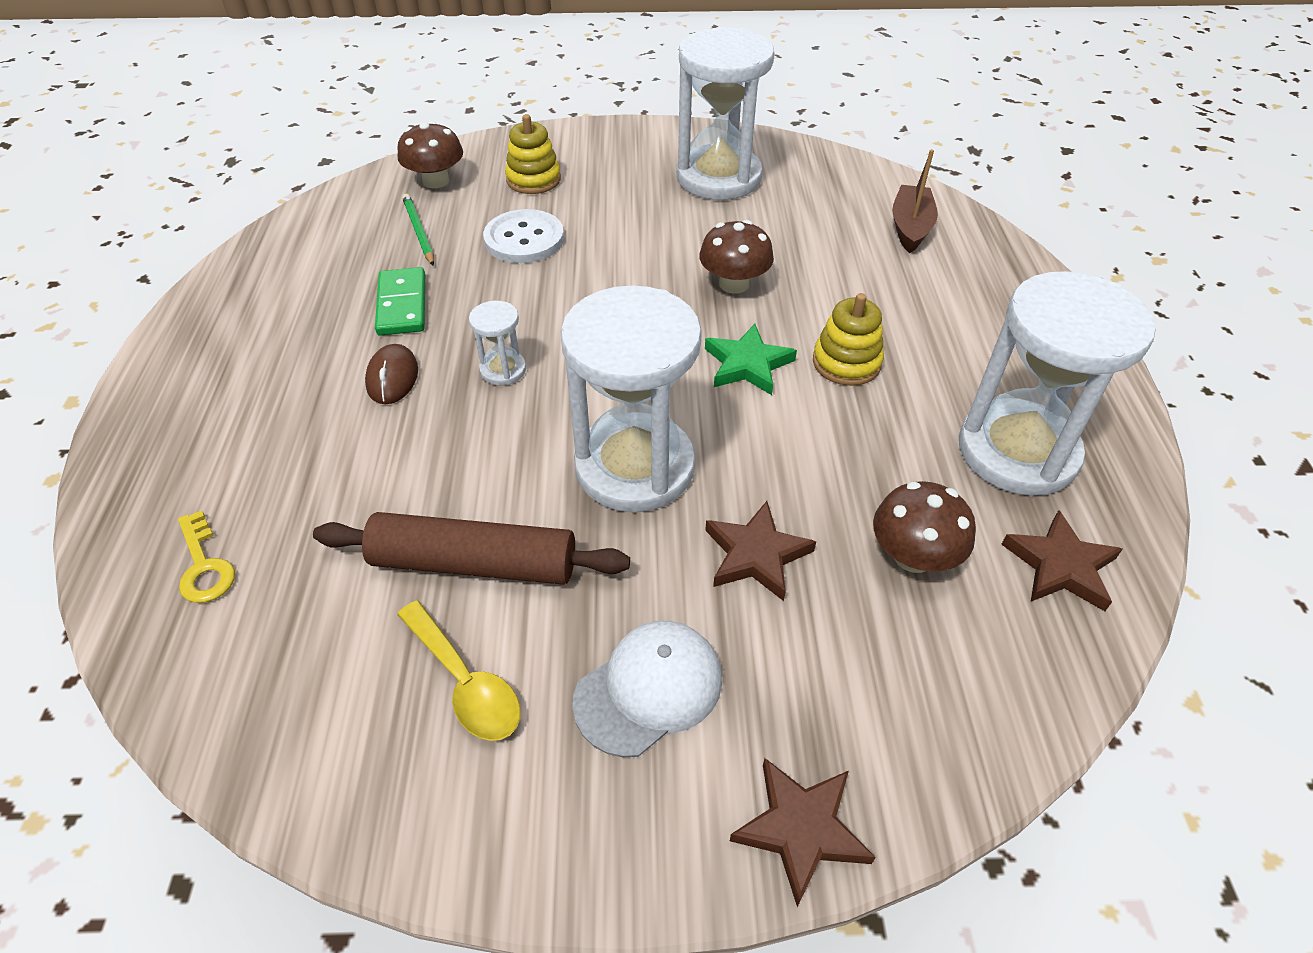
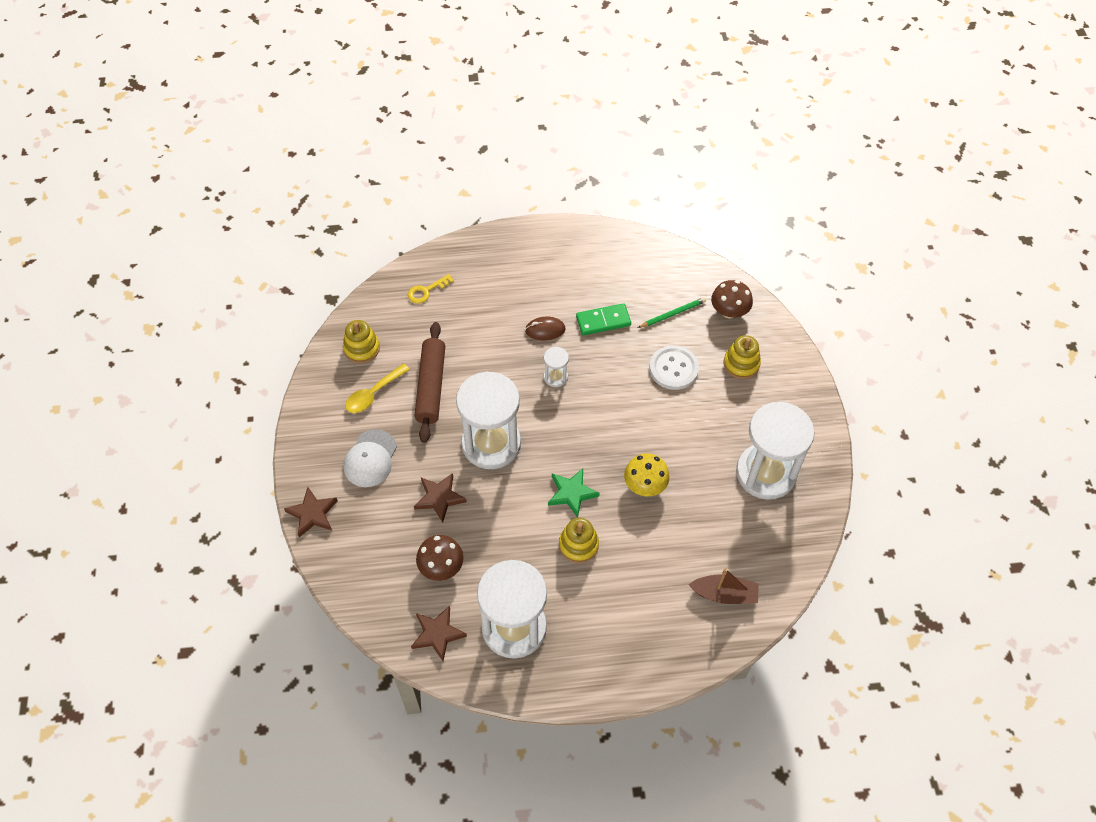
camera: 85 degrees right, 10 degrees up
white cap [572,621,722,757] -> white cap turned 60 degrees clockwise [344,429,397,487]
brown mushroom [699,220,774,294] -> yellow mushroom [624,453,670,496]
none -> yellow stacking toy [343,320,380,363]

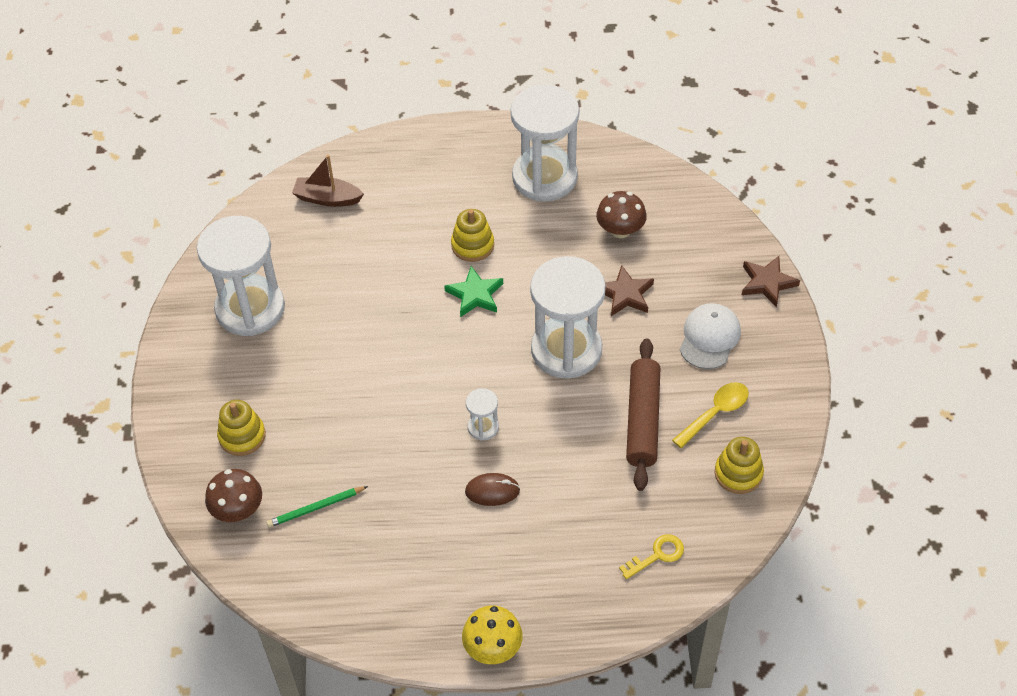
camera: 175 degrees left, 5 degrees down
brown star [411,606,467,661] -> none
green domino [576,303,631,335] -> none
yellow mushroom [624,453,670,496] -> yellow mushroom moved to [462,606,523,664]
white button [649,346,699,390] -> none

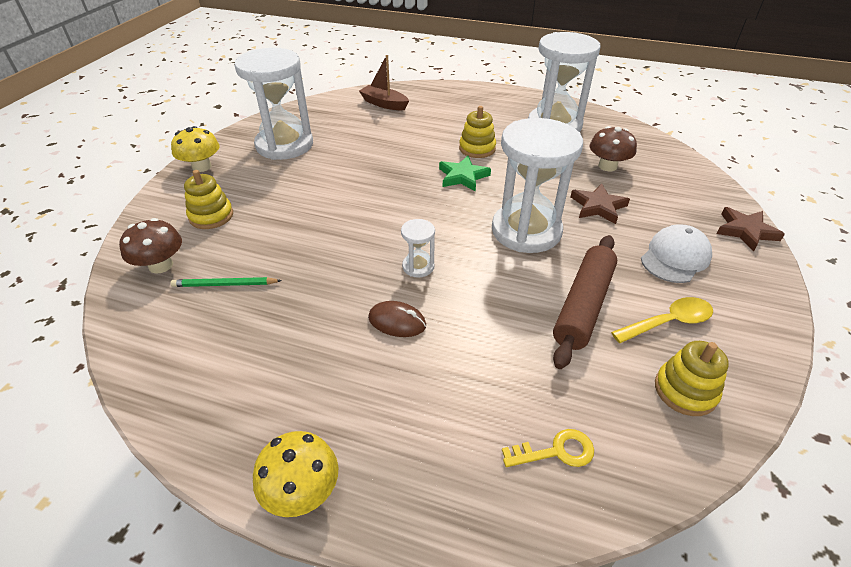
camera: 20 degrees right, 10 degrees down
none -> yellow mushroom [171,126,220,172]

